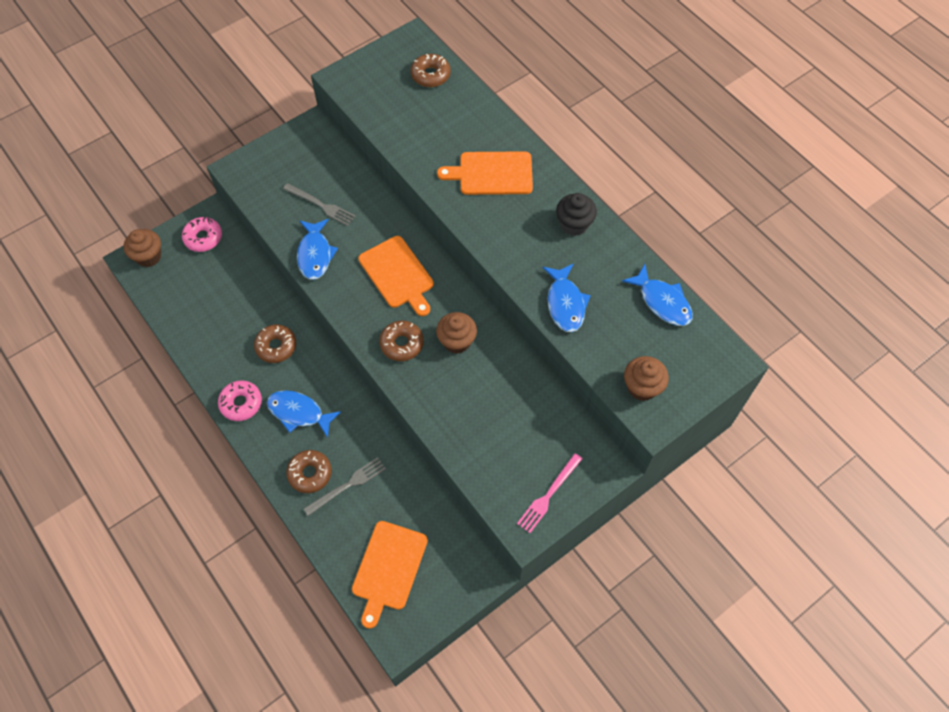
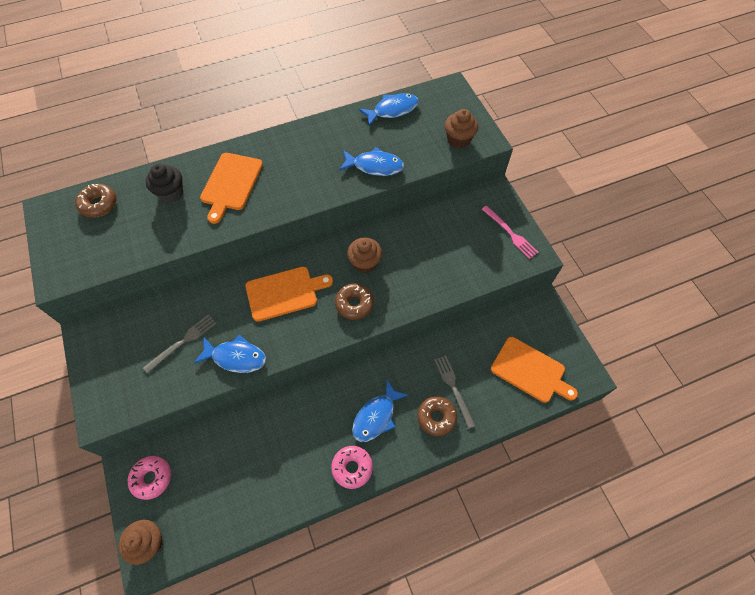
camera: 75 degrees left, 0 degrees up
brown donut [254,324,296,363] -> none
black cupcake [556,193,597,236] -> black cupcake moved to [146,164,183,203]

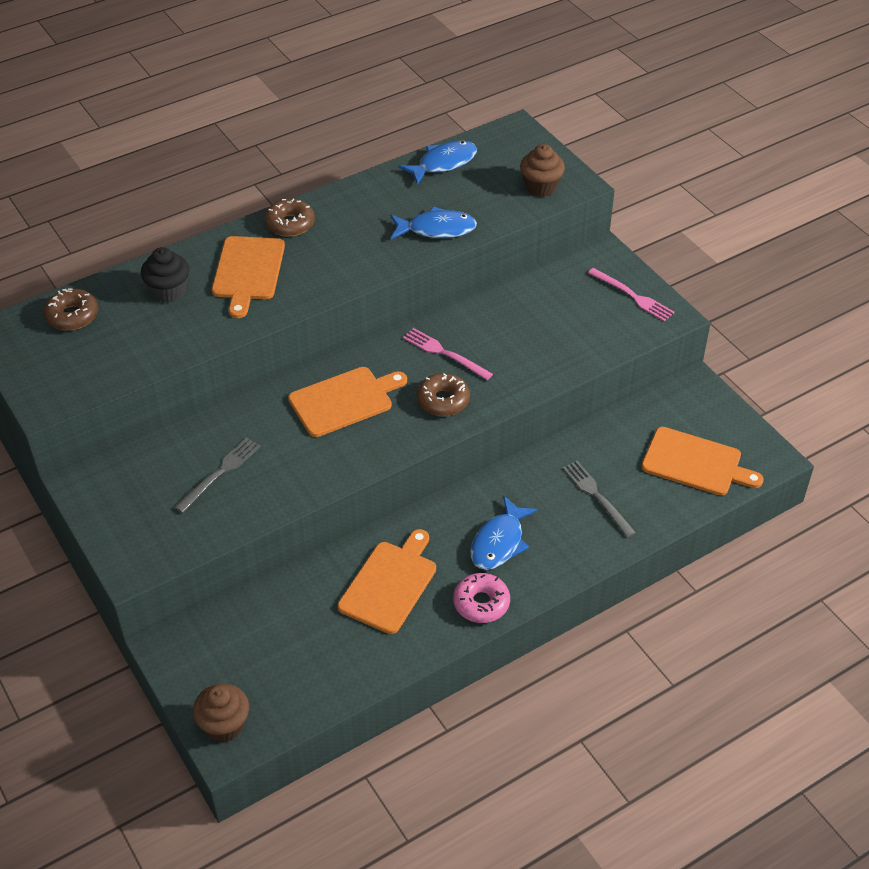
camera: 10 degrees left, 15 degrees down
pink donut [128,456,171,500] -> none
blue fish [194,335,266,373] -> none
brown cupcake [347,238,382,273] -> pink fork [403,328,493,380]
brown donut [417,396,457,436] -> brown donut moved to [265,199,315,237]
none -> orange cutting board [338,529,436,634]

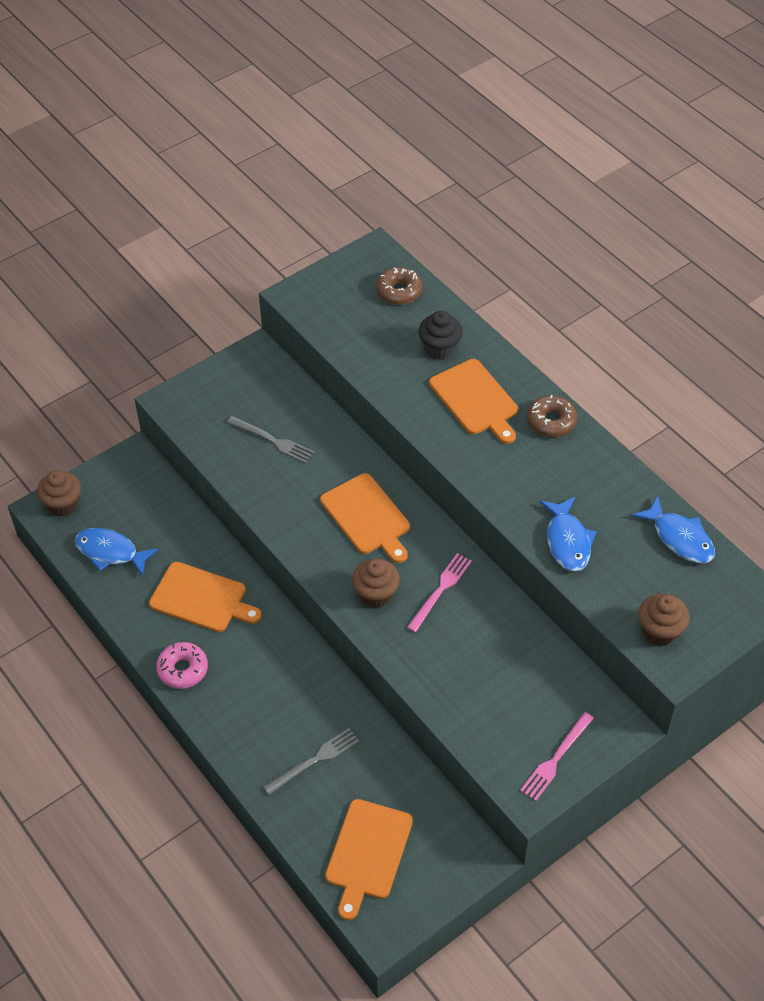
camera: 85 degrees right, 5 degrees up
orange cutting board [212,236,285,318] -> orange cutting board turned 120 degrees counterclockwise [429,359,518,444]
brown donut [417,373,470,416] -> brown cupcake [352,558,400,608]
blue fish [471,496,538,570] -> blue fish moved to [75,528,158,576]

